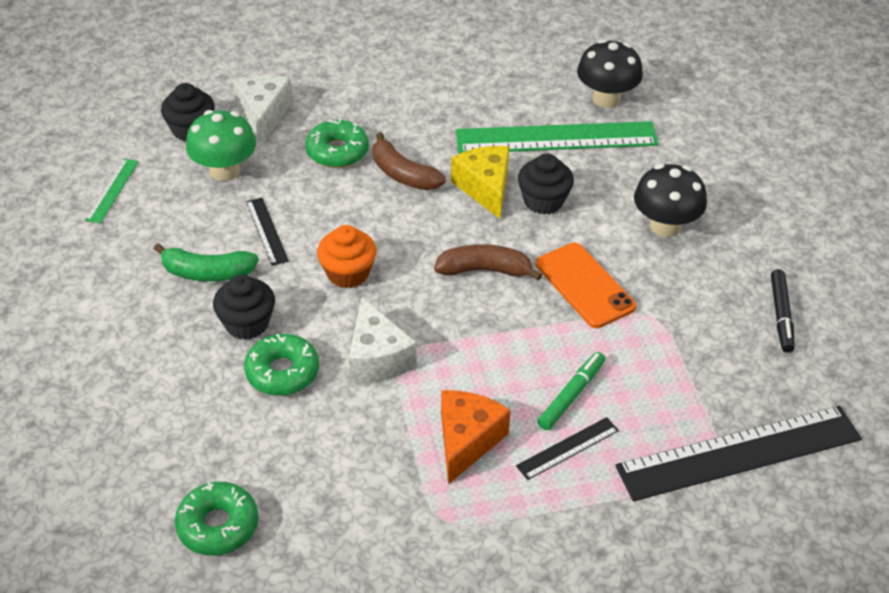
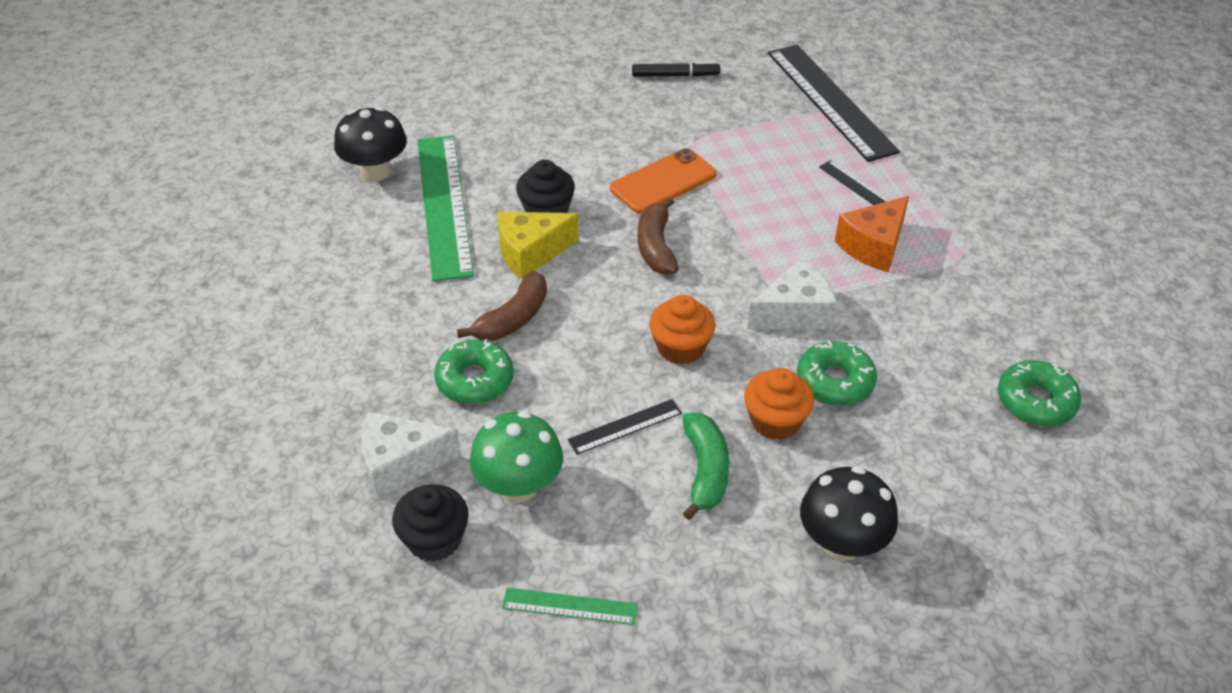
camera: 95 degrees left, 0 degrees up
black cupcake [213,275,275,340] -> orange cupcake [744,368,814,440]
orange cheese [441,390,511,484] -> orange cheese turned 60 degrees counterclockwise [835,196,909,272]
green marker [538,352,605,430] -> none
black mushroom [634,164,707,237] -> black mushroom moved to [800,466,898,561]

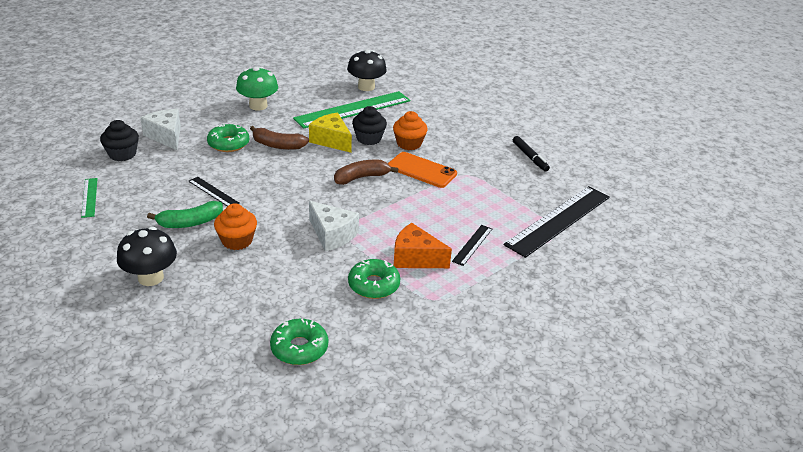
camera: 65 degrees right, 10 degrees down
green mushroom [470,411,563,503] -> green mushroom moved to [236,66,278,111]
orange cupcake [649,295,715,365] -> orange cupcake moved to [393,111,428,150]
green donut [797,340,877,406] -> green donut moved to [348,259,400,299]

